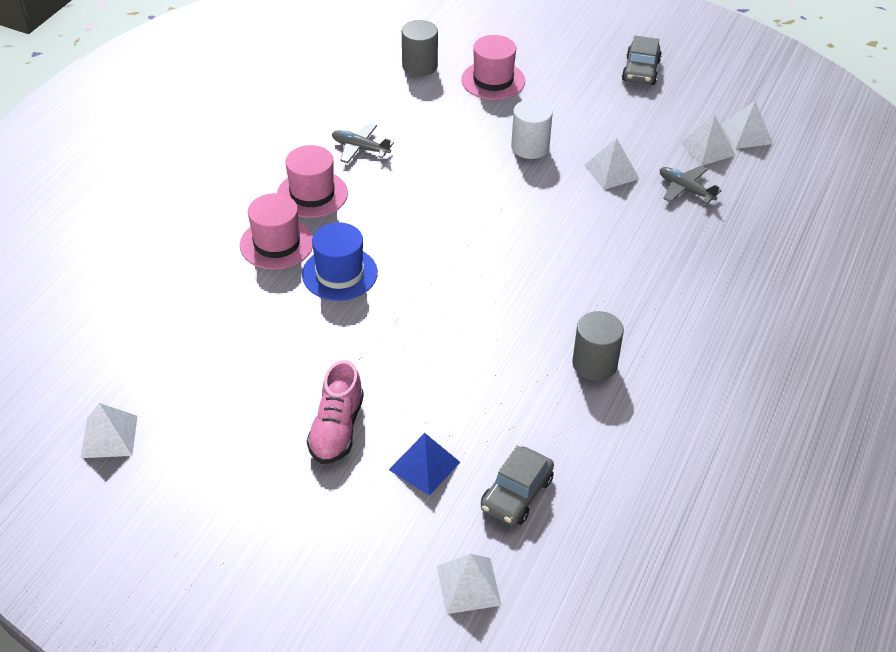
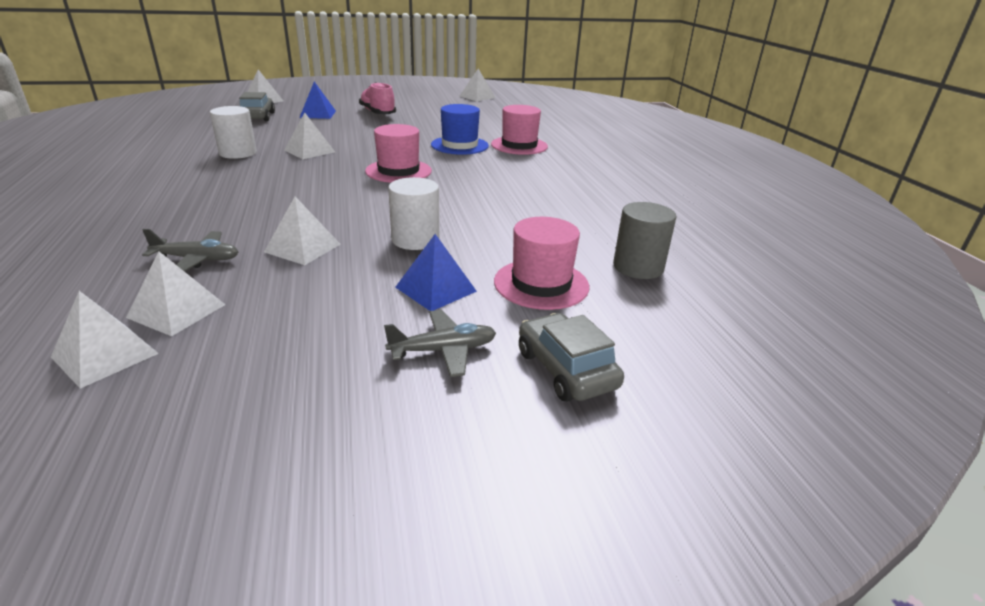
camera: 140 degrees right, 15 degrees down
pink hat [277,145,348,218] -> pink hat moved to [365,124,432,183]
grey plane [332,123,394,163] -> grey plane moved to [384,310,496,377]
grey cylinder [572,311,624,381] -> white cylinder [210,106,257,159]
grey car [622,36,662,85] -> grey car moved to [519,313,624,402]
none -> white pyramid [284,112,335,159]
none -> blue pyramid [395,234,477,311]

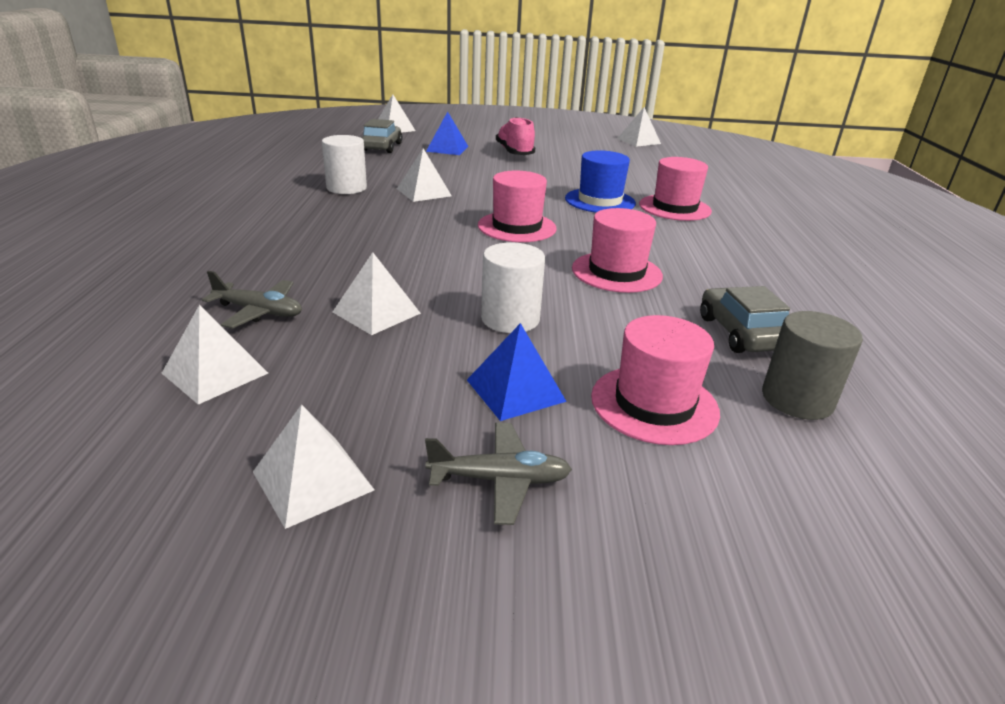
camera: 15 degrees right, 0 degrees up
white pyramid [51,291,159,389] -> white pyramid moved to [253,404,374,529]
grey car [519,313,624,402] -> grey car moved to [700,286,790,353]
none -> pink hat [572,208,663,293]

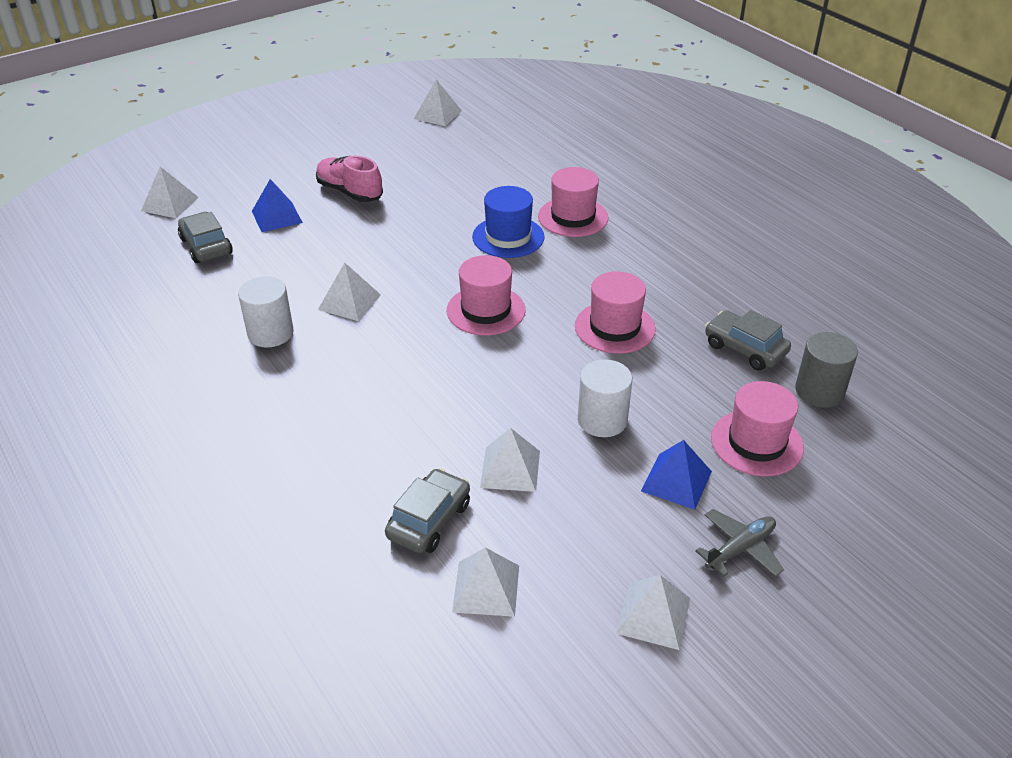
camera: 35 degrees left, 10 degrees up
grey plane [202,271,302,329] -> grey car [385,468,470,553]

